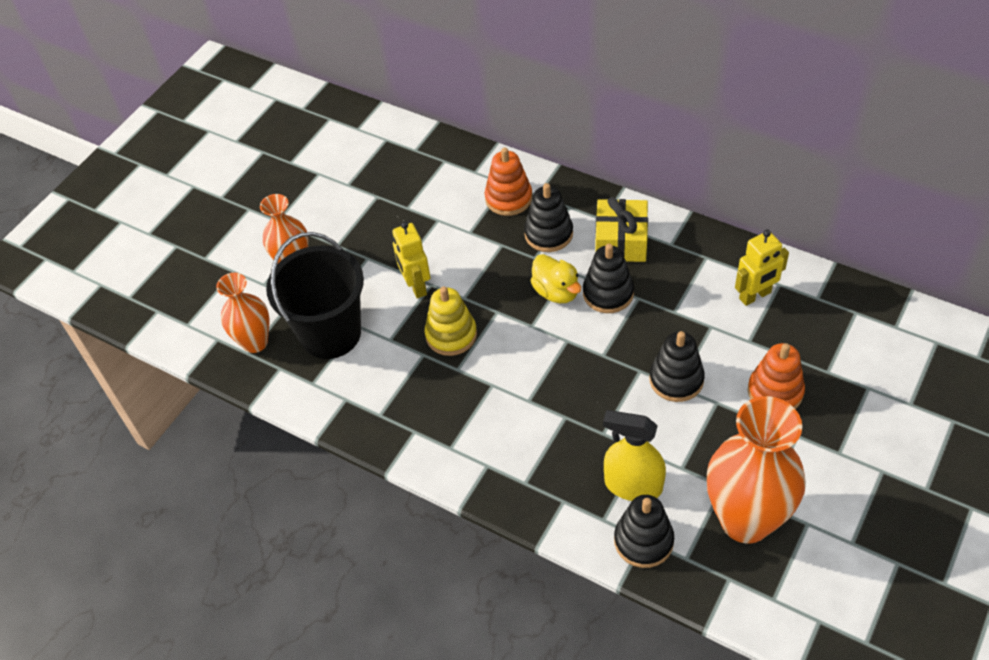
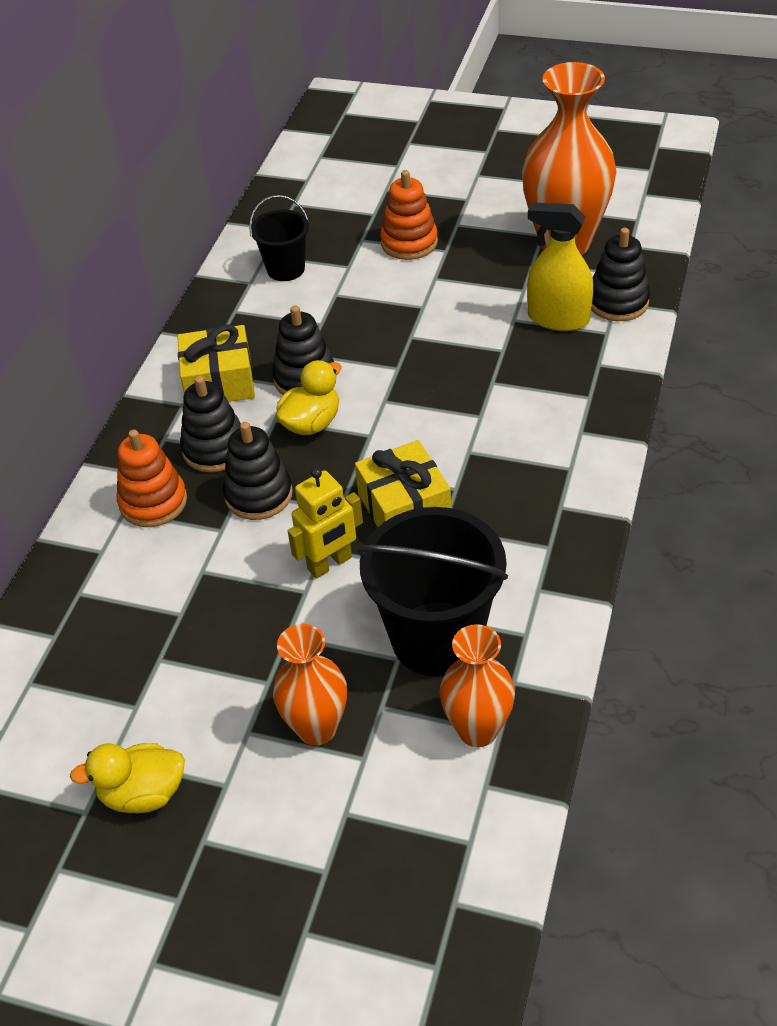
camera: 105 degrees left, 5 degrees down
yellow stacking toy [425,287,477,356] -> yellow gift [355,440,451,527]
yellow spray bottle [603,410,666,501] -> yellow spray bottle turned 105 degrees clockwise [527,202,594,331]
black stacking toy [649,331,705,402] -> black stacking toy moved to [223,422,293,520]
yellow robot [735,229,789,306] -> black bucket [249,195,309,281]
none -> yellow duck [70,743,185,813]

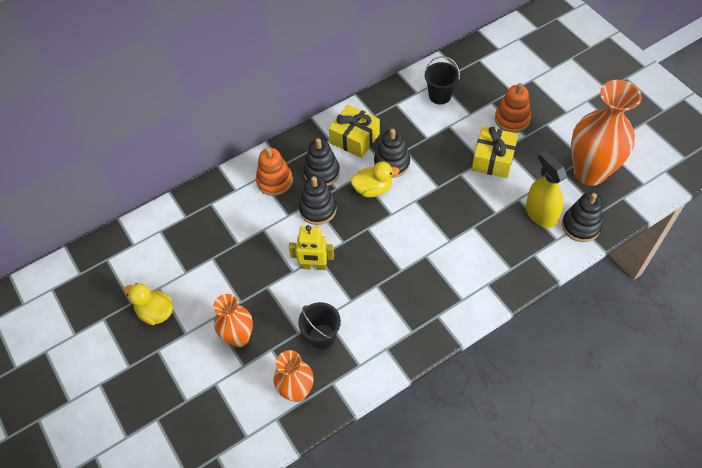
camera: 40 degrees right, 10 degrees up
yellow gift [355,440,451,527] -> yellow gift moved to [472,126,518,178]
black bucket [357,507,508,677] -> black bucket [298,302,341,349], size x0.55

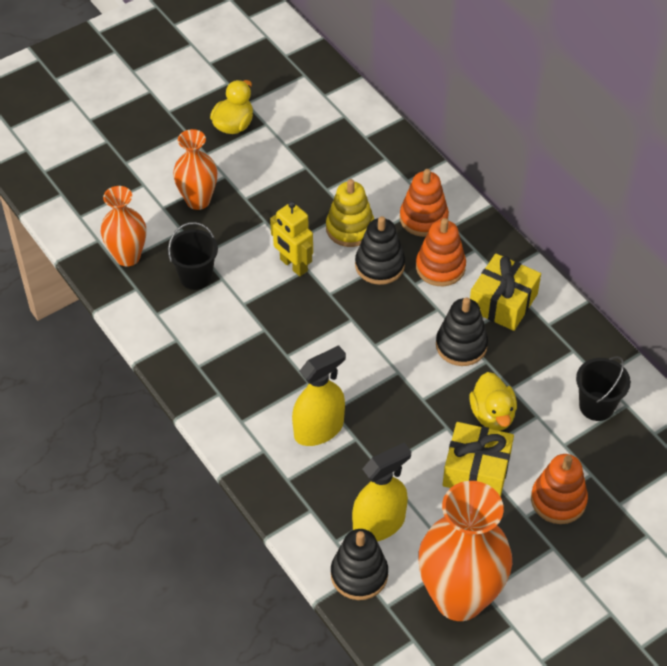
camera: 85 degrees right, 5 degrees down
yellow robot [289,225,334,270] -> yellow robot turned 45 degrees counterclockwise [270,201,313,276]
black stacking toy [303,138,340,186] -> orange stacking toy [416,218,466,286]
yellow duck [350,162,400,197] -> yellow duck moved to [470,372,517,431]
none -> yellow spray bottle [292,345,346,446]
none -> yellow stacking toy [326,179,374,247]

